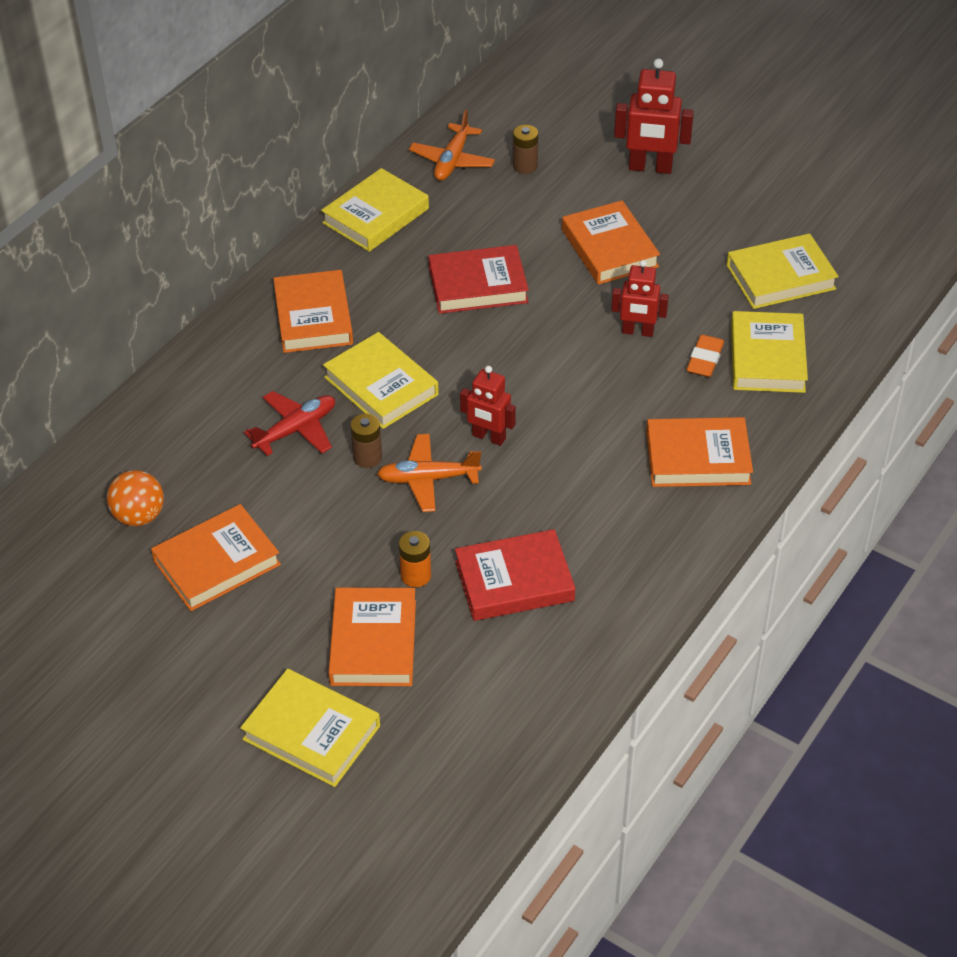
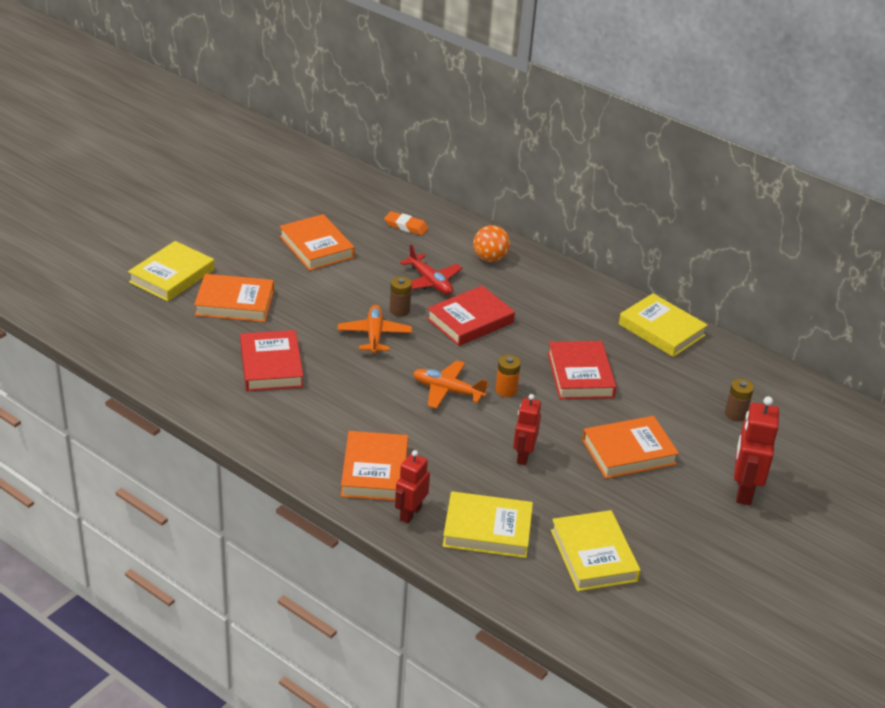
camera: 90 degrees right, 10 degrees down
orange ball [107,470,164,526] -> orange ball moved to [473,225,510,262]
orange book [273,270,353,353] -> none
yellow book [323,332,439,429] -> red book [427,286,515,346]
orange battery [399,531,431,587] -> orange battery moved to [495,355,521,397]
orange plane [409,110,495,181] -> orange plane moved to [413,360,489,409]
red robot [460,366,516,446] -> red robot moved to [395,450,430,523]
orange eraser [686,334,724,377] -> orange eraser moved to [384,211,429,236]

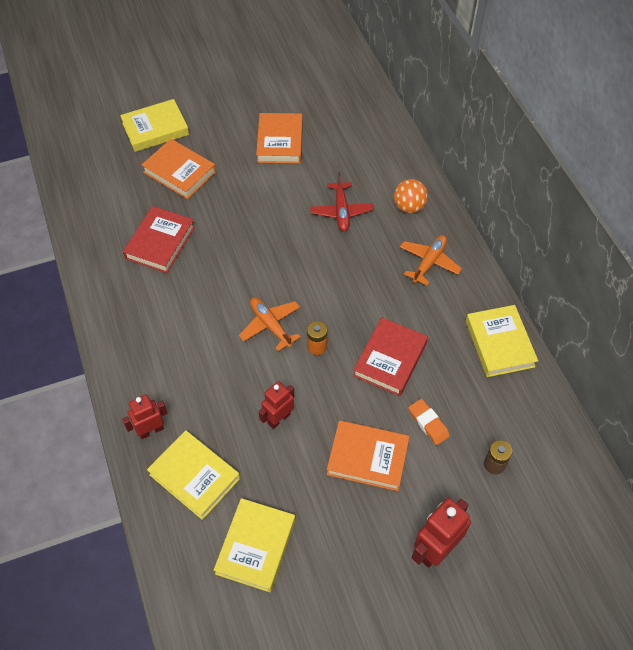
camera: 35 degrees right, 20 degrees up
orange plane [338,305,412,354] -> orange plane moved to [400,235,462,286]
orange book [341,431,408,501] -> none
orange eraser [384,211,429,236] -> orange eraser moved to [408,399,450,445]
brown battery [390,276,412,317] -> none
red book [427,286,515,346] -> none

